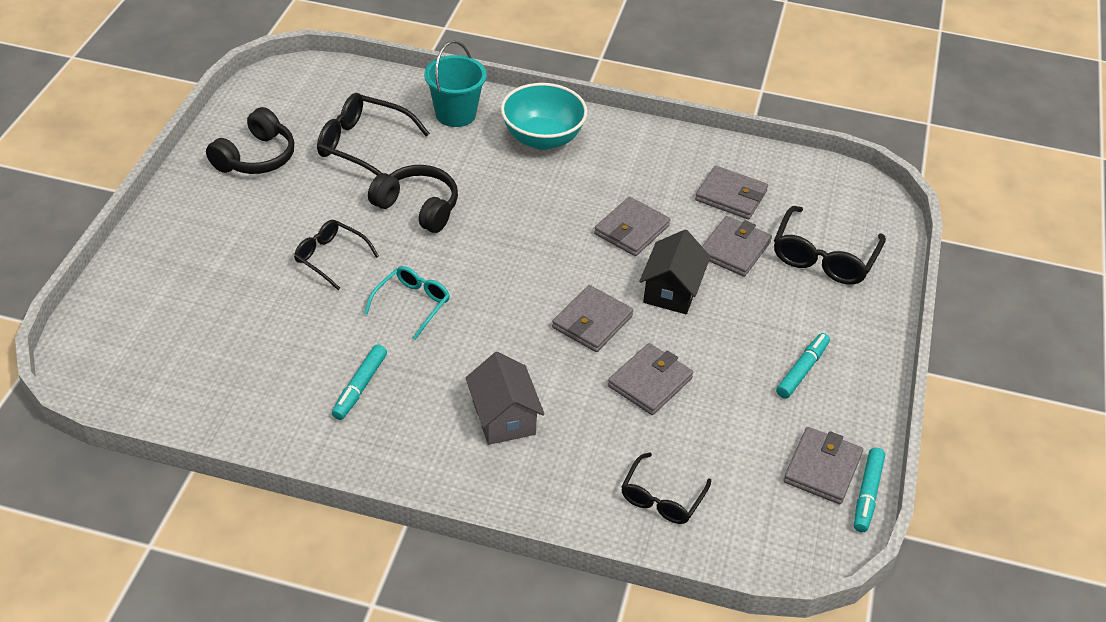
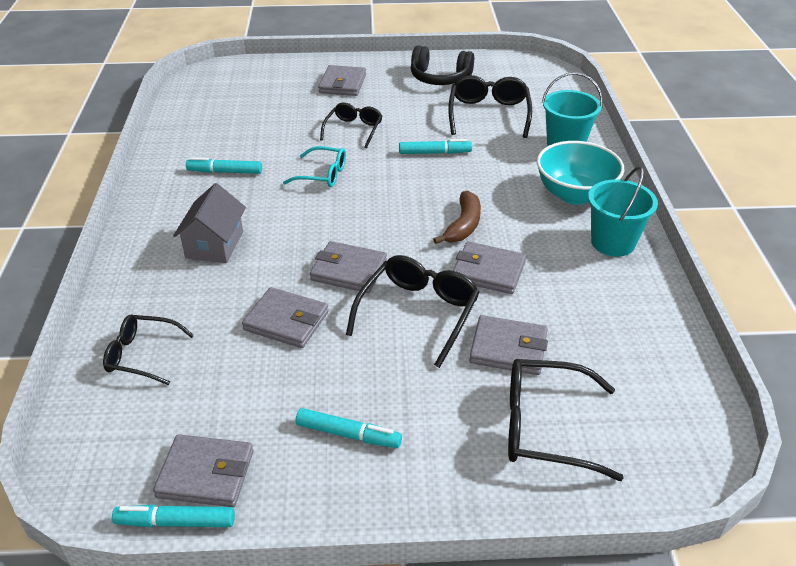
camera: 75 degrees right, 5 degrees down
black headphones [368,165,458,233] -> turquoise marker [399,139,472,154]
grey house [466,352,545,445] -> grey house turned 45 degrees counterclockwise [173,183,246,263]
black house [639,230,711,314] -> black glasses [346,255,480,368]
grey wallet [695,166,768,219] -> grey wallet moved to [318,65,366,96]
none -> brown banana [433,191,481,244]
none -> turquoise bucket [588,166,658,257]

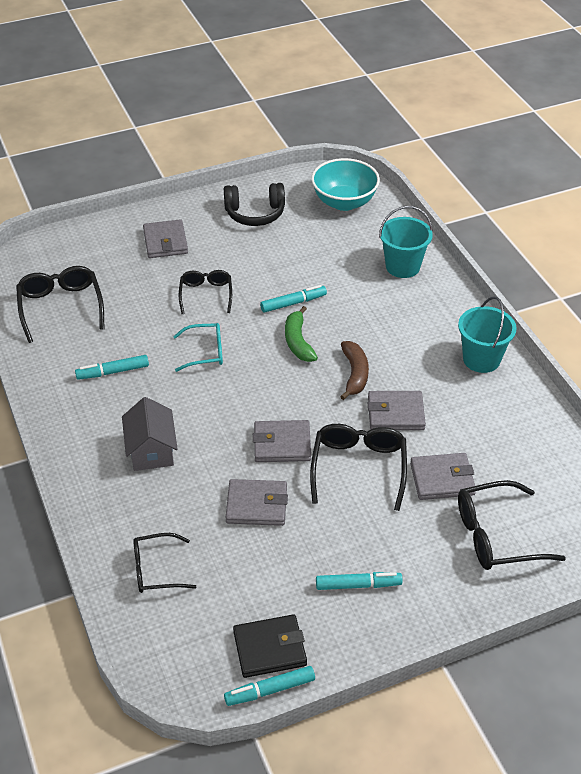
camera: 20 degrees left, 5 degrees up
grey wallet [153,434,254,507] -> black wallet [233,614,307,678]
black glasses [448,75,532,138] -> black glasses moved to [16,266,104,343]
turquoise bowl [537,141,624,205] -> turquoise bowl moved to [311,158,380,211]
none -> green banana [285,306,318,362]

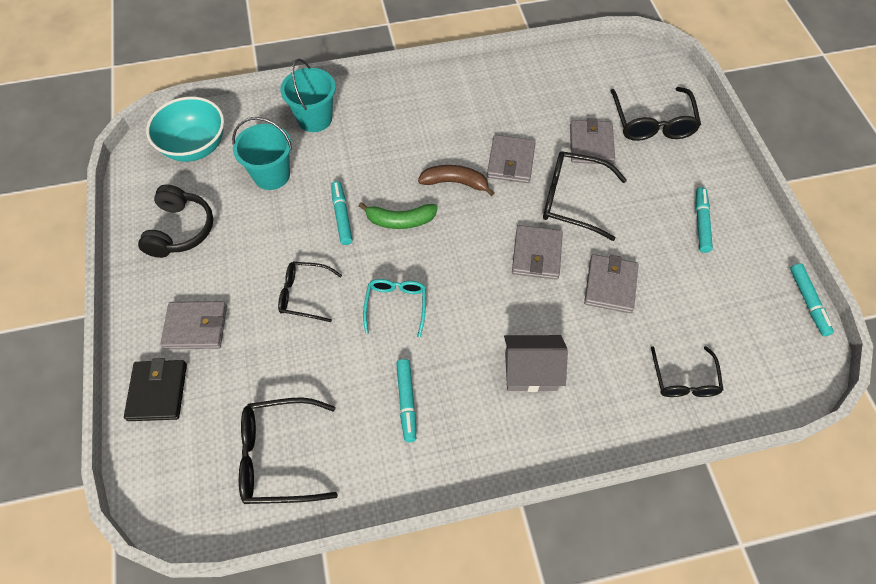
camera: 80 degrees left, 15 degrees up
black wallet [233,614,307,678] -> black wallet moved to [124,358,187,421]
turquoise bucket [458,296,517,373] -> turquoise bucket moved to [232,117,292,190]

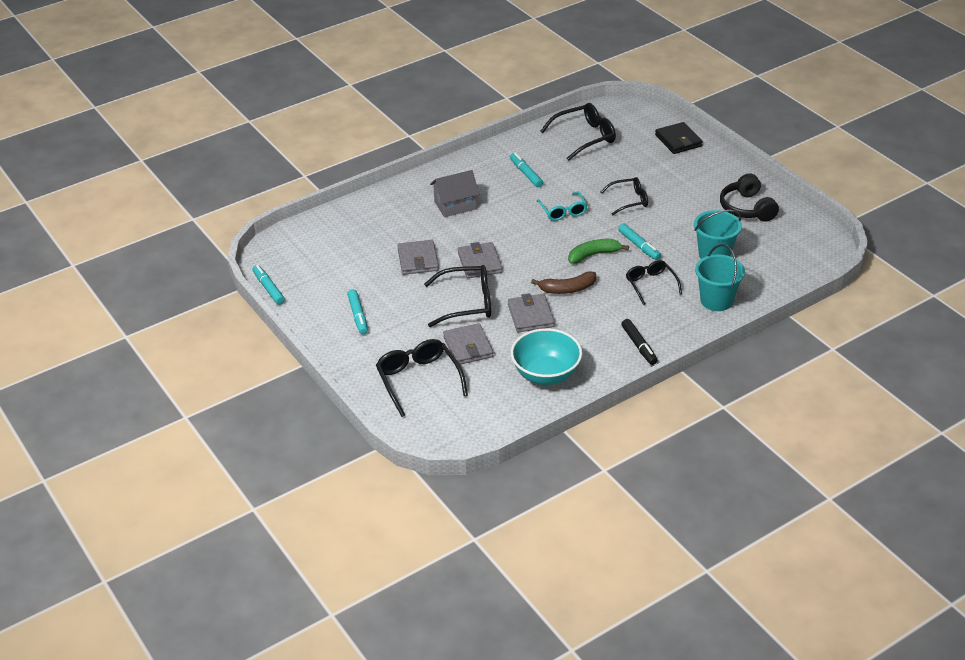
camera: 160 degrees right, 20 degrees down
turquoise bowl [146,97,224,162] -> turquoise bowl moved to [511,328,582,385]
grey wallet [160,301,227,349] -> none
black glasses [651,346,723,397] -> black glasses moved to [626,260,682,305]
none -> black marker [621,319,658,365]

